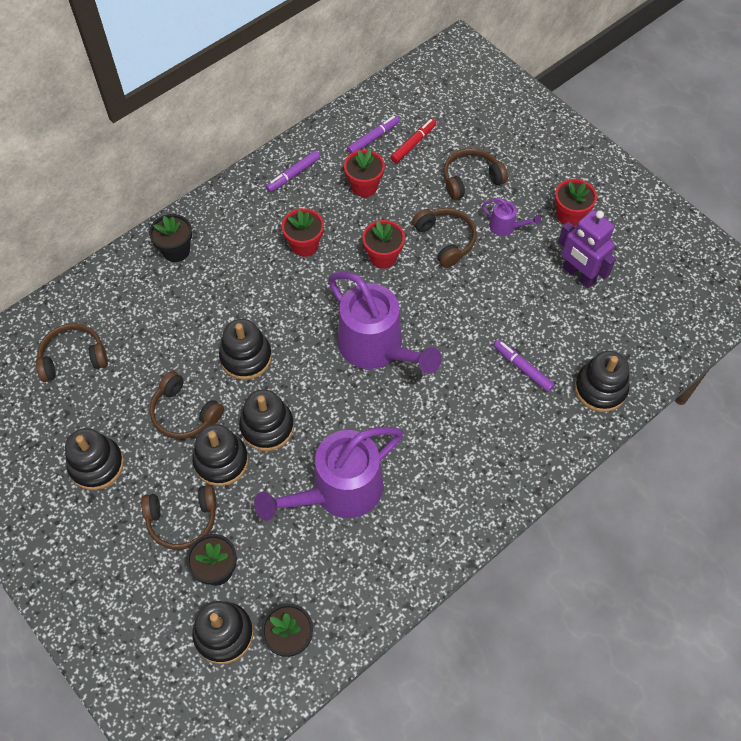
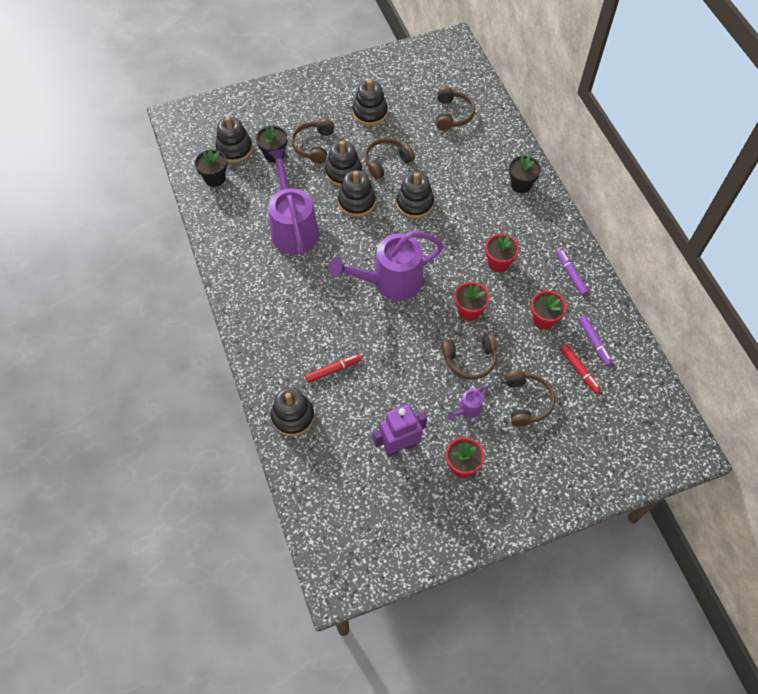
camera: 110 degrees right, 0 degrees up
purple marker [494,340,555,392] -> red marker [305,354,361,383]

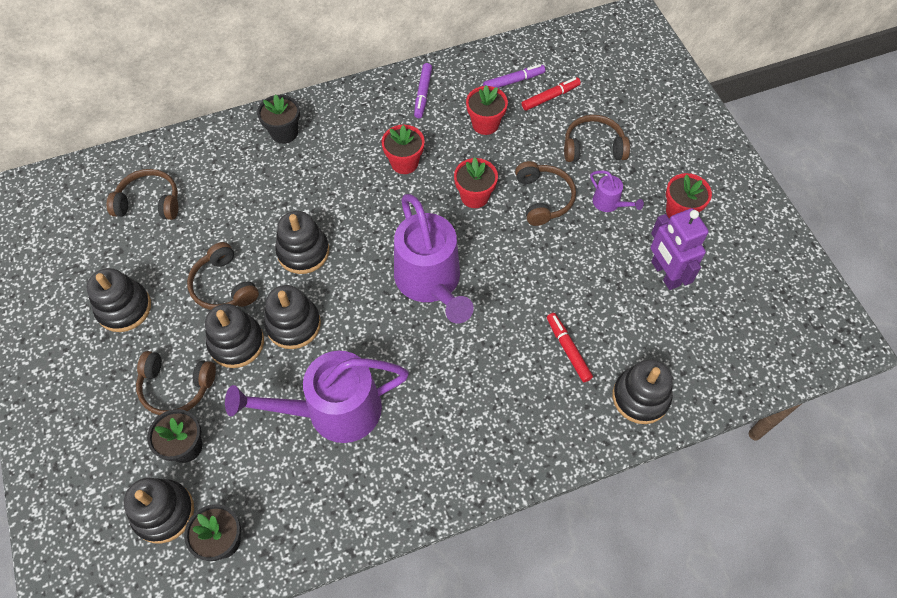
camera: 90 degrees left, 0 degrees up
purple marker [556,249,589,296] -> purple marker turned 60 degrees counterclockwise [414,63,432,118]

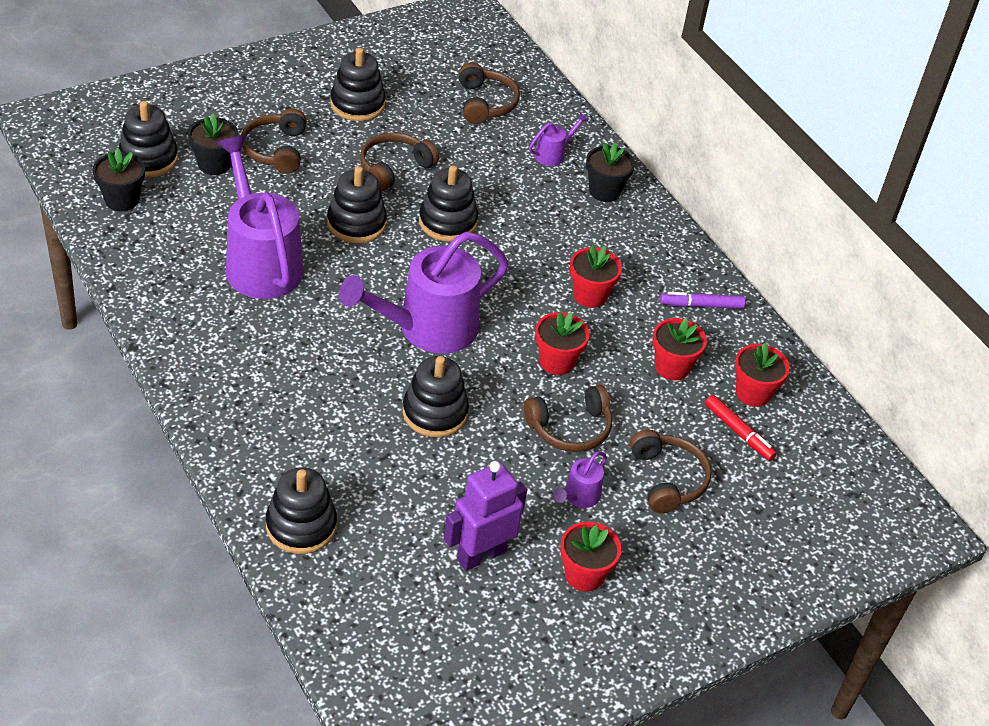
camera: 75 degrees right, 15 degrees down
black stacking toy [205,304,264,368] -> black stacking toy moved to [403,356,469,437]
purple marker [483,64,545,88] -> red flower pot [735,342,790,407]
red marker [547,313,593,382] -> none
none -> purple watering can [529,112,588,166]

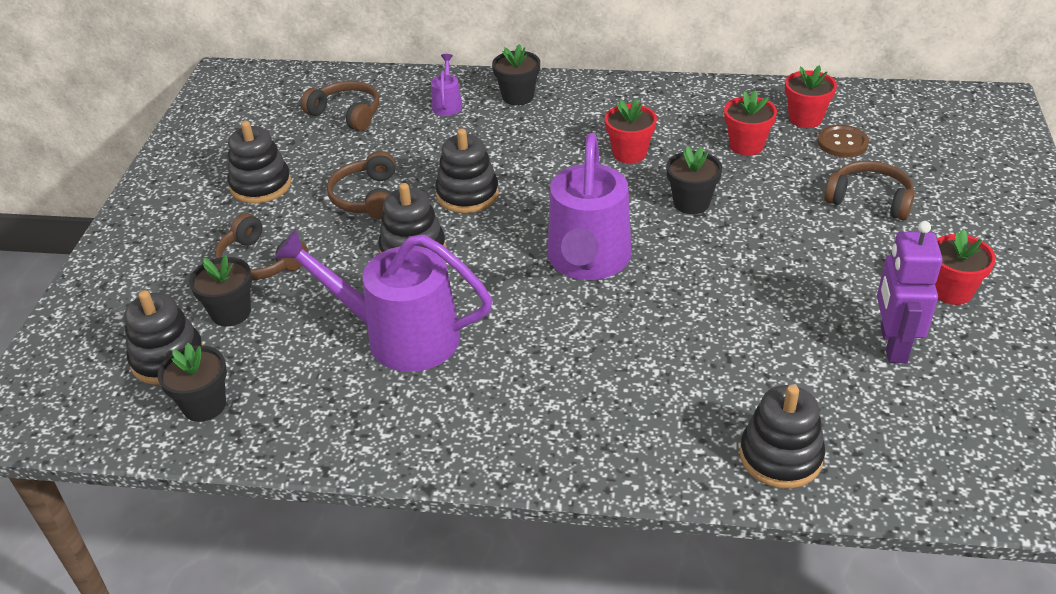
camera: 45 degrees left, 5 degrees down
black stacking toy [403,356,469,437] -> none
brown headphones [524,385,612,452] -> none
red flower pot [535,312,590,375] -> black flower pot [666,146,722,214]
purple watering can [553,451,607,508] -> none
purple marker [660,292,745,309] -> none
red marker [705,395,777,461] -> brown button [818,125,869,158]

